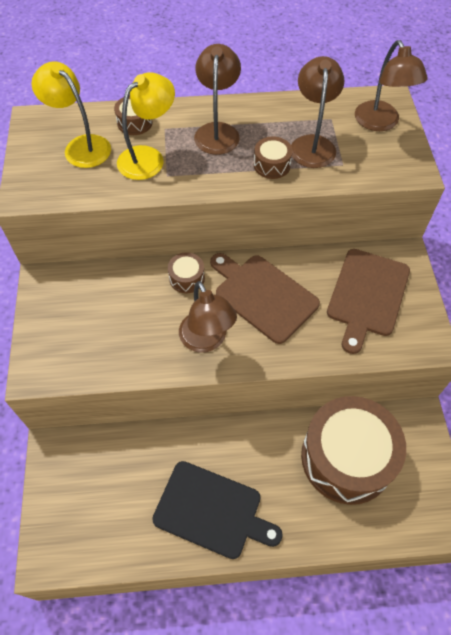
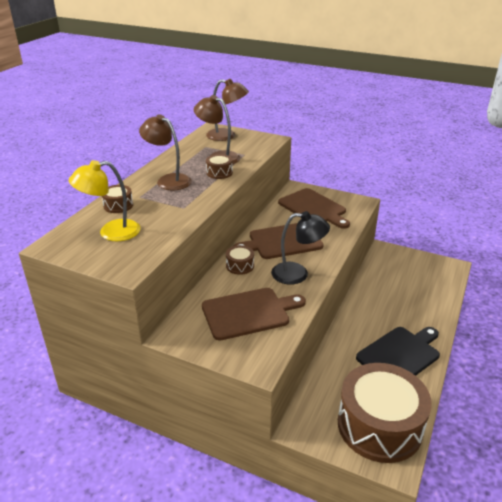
camera: 60 degrees left, 25 degrees down
yellow lamp [117,72,175,180] -> none
brown lamp [179,281,237,353] -> black lamp [271,211,330,285]
brown drum [301,396,406,505] -> brown drum moved to [338,363,432,463]
none -> brown cutting board [202,288,306,341]

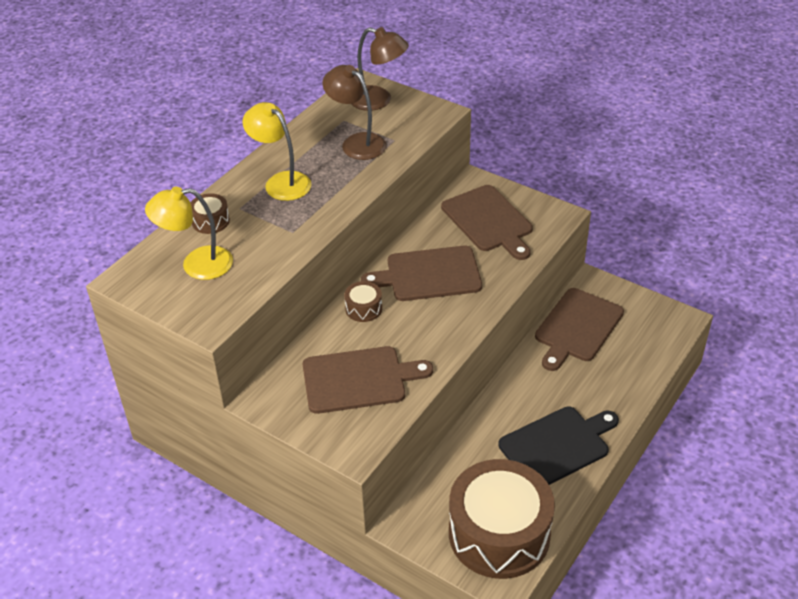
camera: 10 degrees right, 10 degrees up
brown lamp [139,114,192,190] -> yellow lamp [242,102,312,201]
brown drum [206,154,233,179] -> none
black lamp [271,211,330,285] -> none
none -> brown cutting board [535,288,624,371]

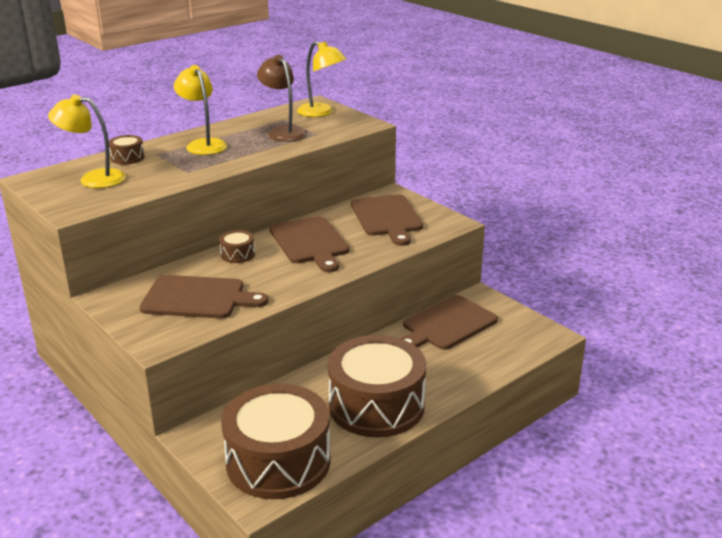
camera: 15 degrees right, 15 degrees down
brown lamp [351,27,409,111] -> yellow lamp [297,41,346,117]
brown cutting board [361,246,482,301] -> brown cutting board turned 120 degrees counterclockwise [269,216,349,272]
black cutting board [498,406,619,485] -> brown drum [328,335,426,438]

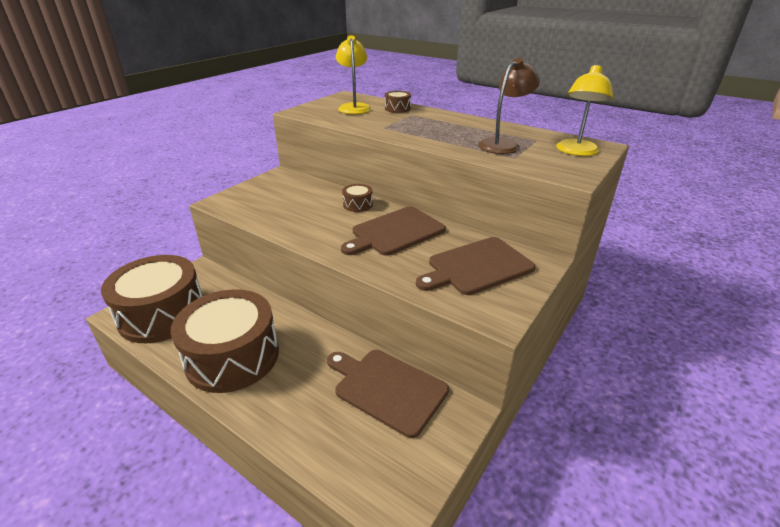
camera: 75 degrees right, 5 degrees up
brown cutting board [140,275,268,318] -> none
yellow lamp [174,65,227,155] -> none

